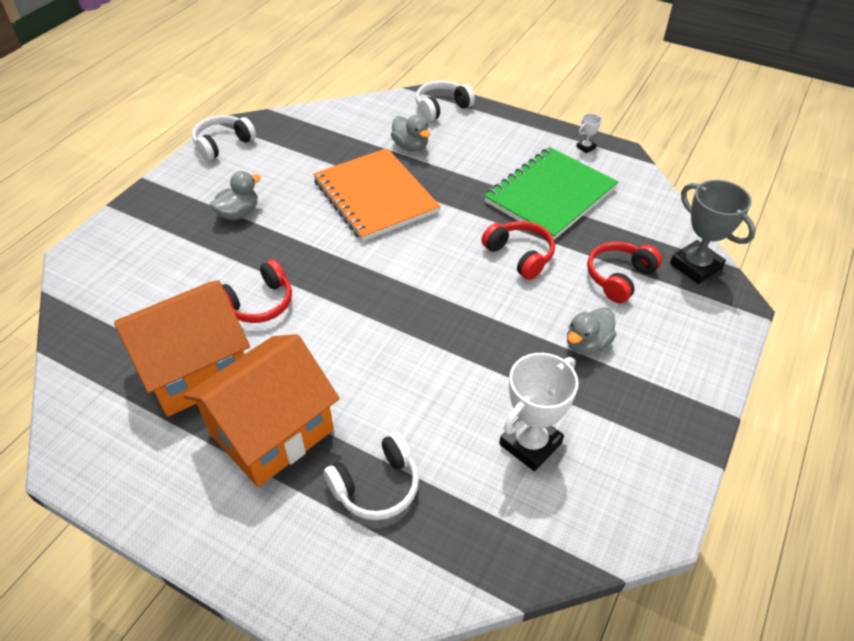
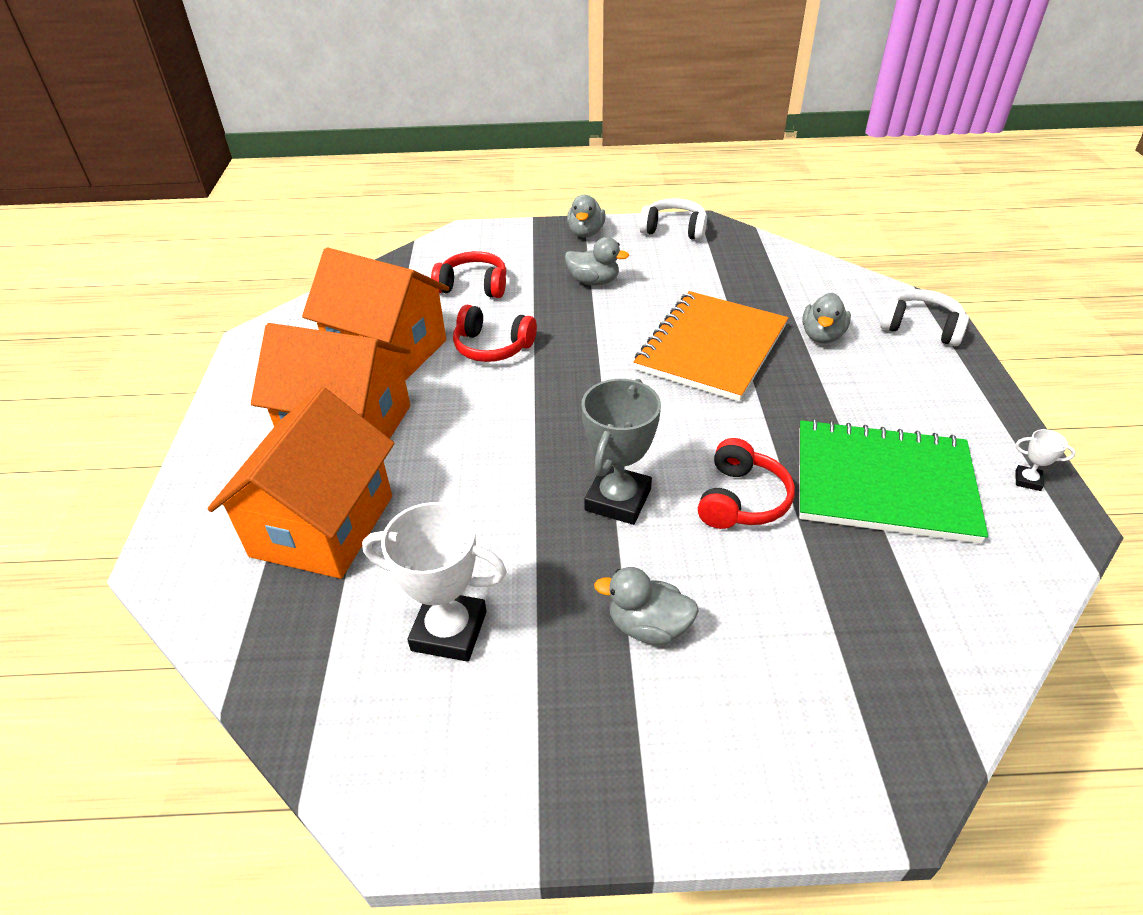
camera: 60 degrees right, 5 degrees down
white headphones [324,432,419,520] -> orange house [208,387,395,579]
red headphones [587,242,662,303] -> red headphones moved to [431,251,506,298]
grey trophy [670,180,756,284] -> grey trophy moved to [581,379,661,525]
none -> grey duck [567,195,606,237]

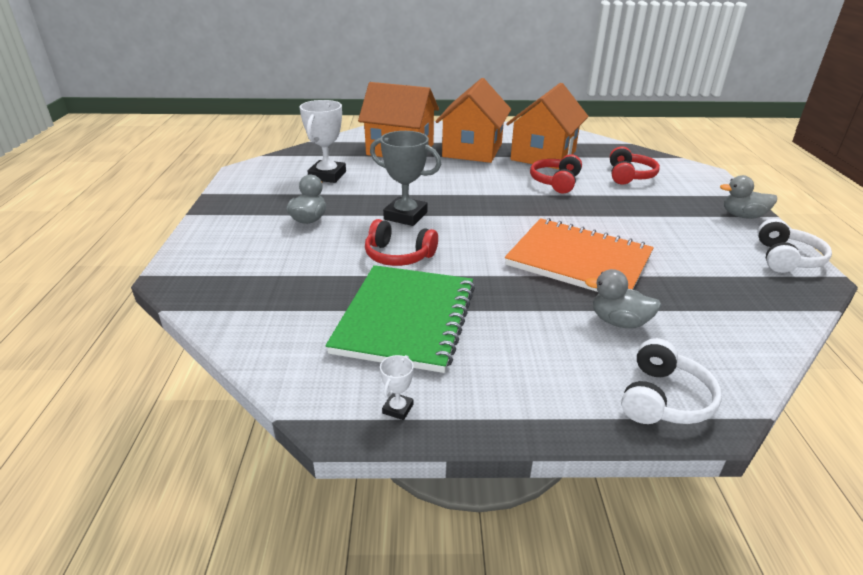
camera: 90 degrees right, 10 degrees down
grey duck [565,237,629,286] -> none

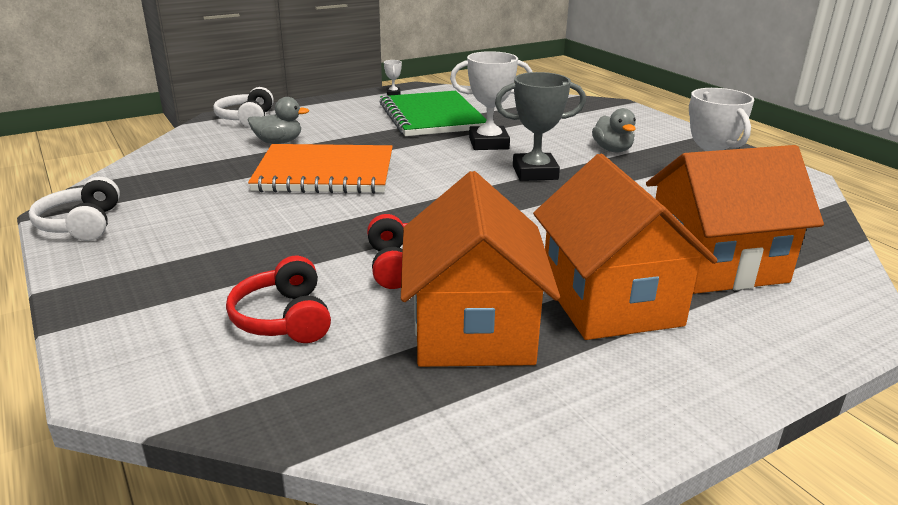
camera: 150 degrees right, 5 degrees down
red headphones [365,219,438,266] -> white trophy [450,51,532,150]
grey duck [720,175,777,219] -> none

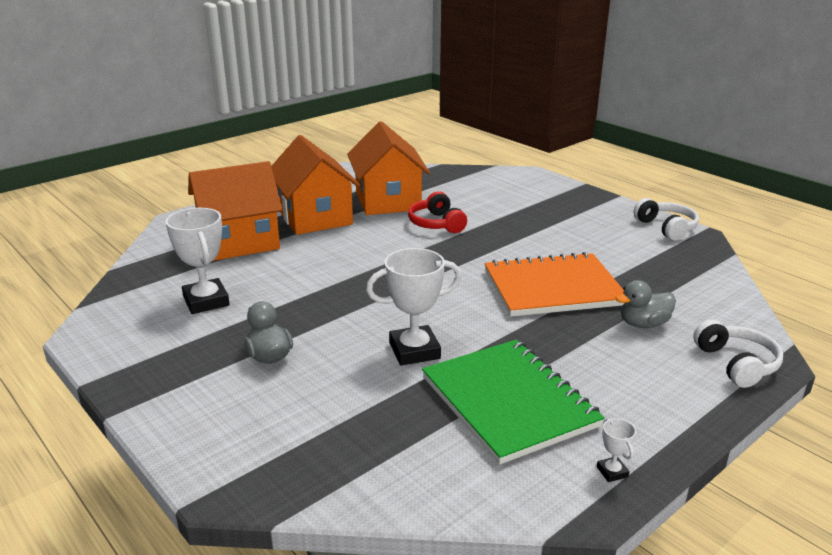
camera: 170 degrees right, 0 degrees up
red headphones [226,256,331,343] -> none
grey trophy [495,72,586,181] -> none

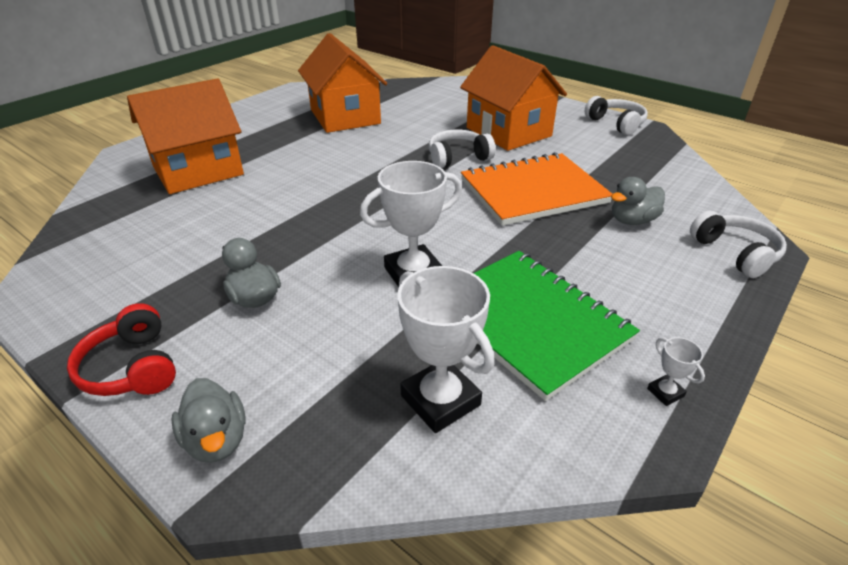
camera: 10 degrees left, 10 degrees up
white trophy [165,208,230,314] -> white trophy moved to [397,266,495,433]
orange house [271,135,360,235] -> orange house moved to [460,45,567,151]
red headphones [408,191,467,233] -> red headphones moved to [67,303,176,396]
none -> grey duck [171,378,246,463]
none -> white headphones [429,130,496,168]

